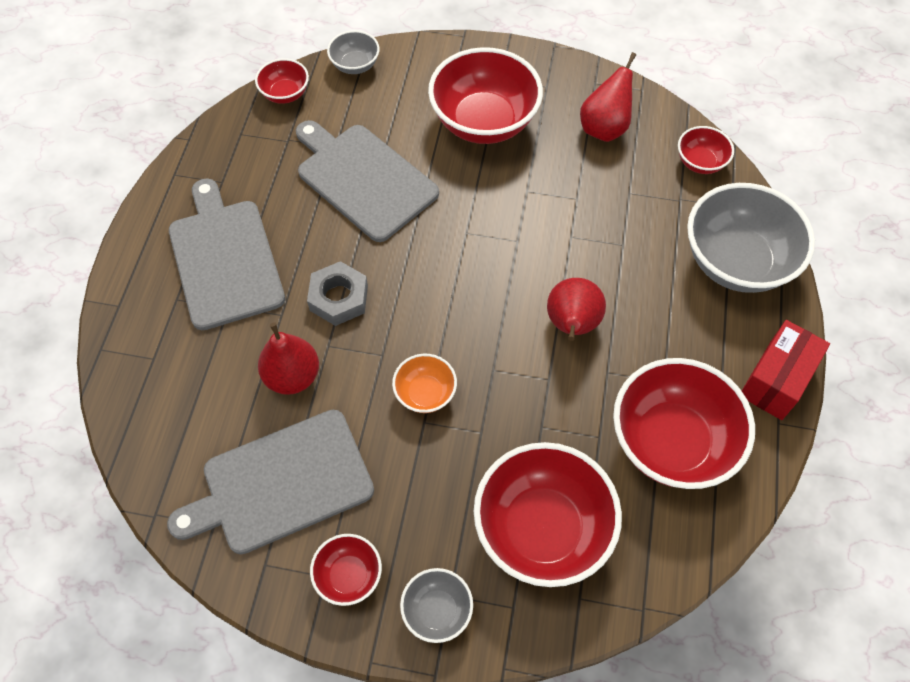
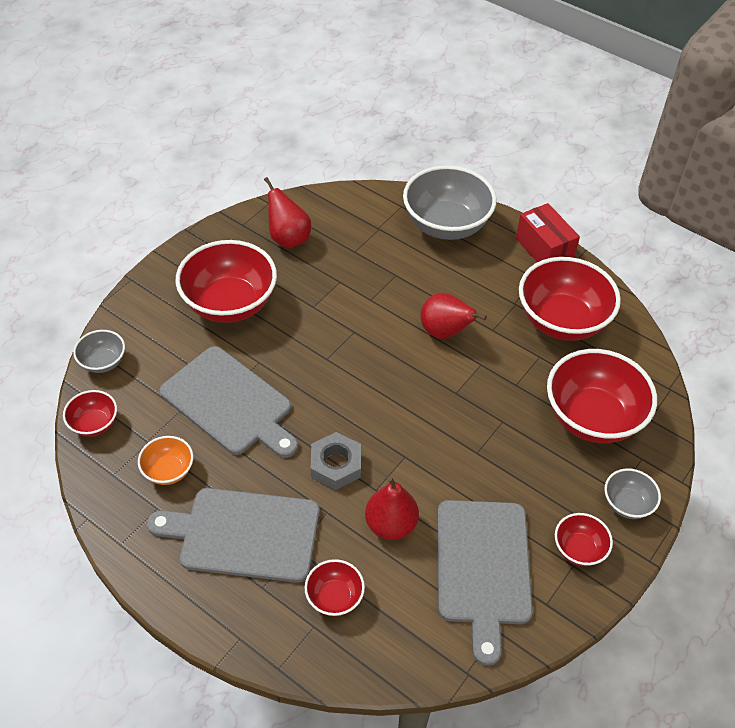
camera: 65 degrees left, 10 degrees down
grey cutting board [296,120,439,242] -> grey cutting board turned 120 degrees counterclockwise [160,346,298,458]
orange bowl [392,354,457,413] -> orange bowl moved to [138,436,193,485]
red bowl [678,126,734,174] -> red bowl moved to [305,559,365,616]

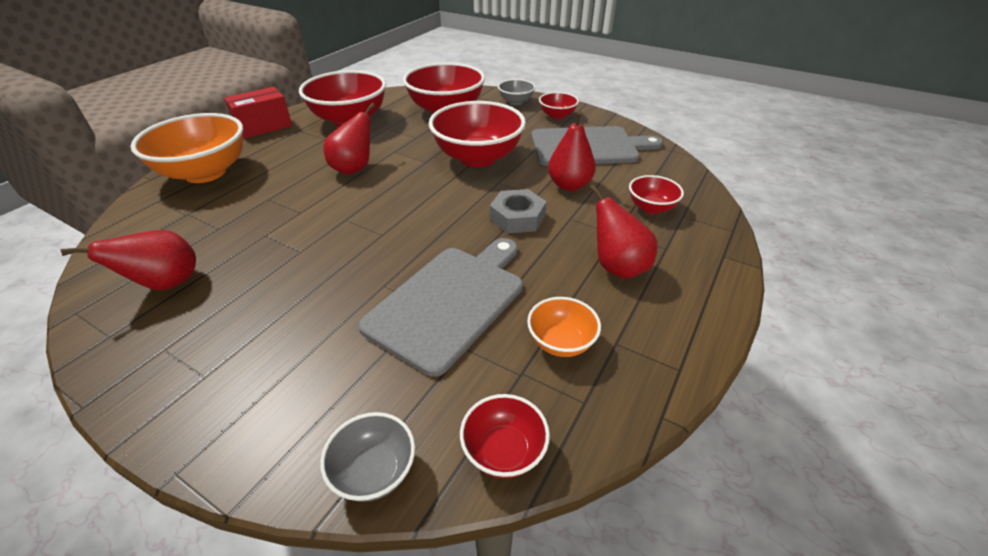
camera: 95 degrees left, 10 degrees down
grey cutting board [147,488,319,583] -> red pear [589,184,658,279]
red bowl [175,240,277,323] -> red bowl moved to [429,101,526,167]
grey bowl [403,165,497,240] -> orange bowl [130,113,243,183]

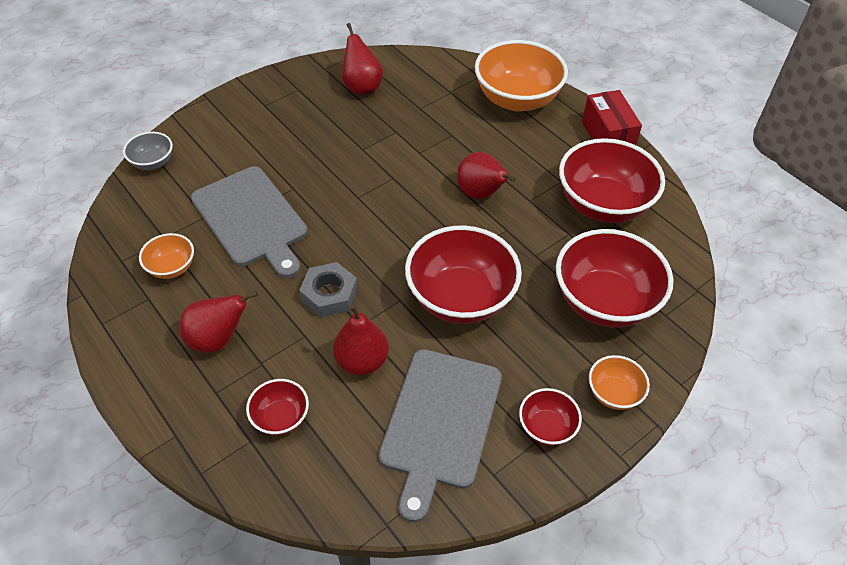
camera: 110 degrees right, 10 degrees up
red bowl [460,394,550,478] -> none
grey bowl [498,79,536,105] -> orange bowl [589,355,650,410]

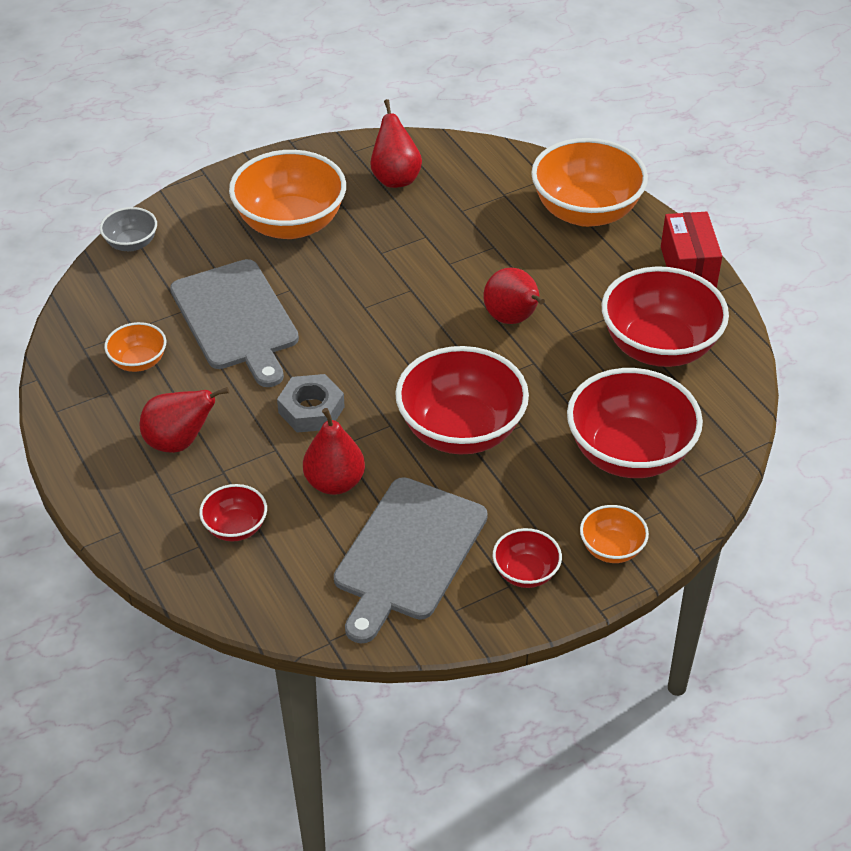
camera: 10 degrees right, 5 degrees down
none -> orange bowl [229,150,346,239]

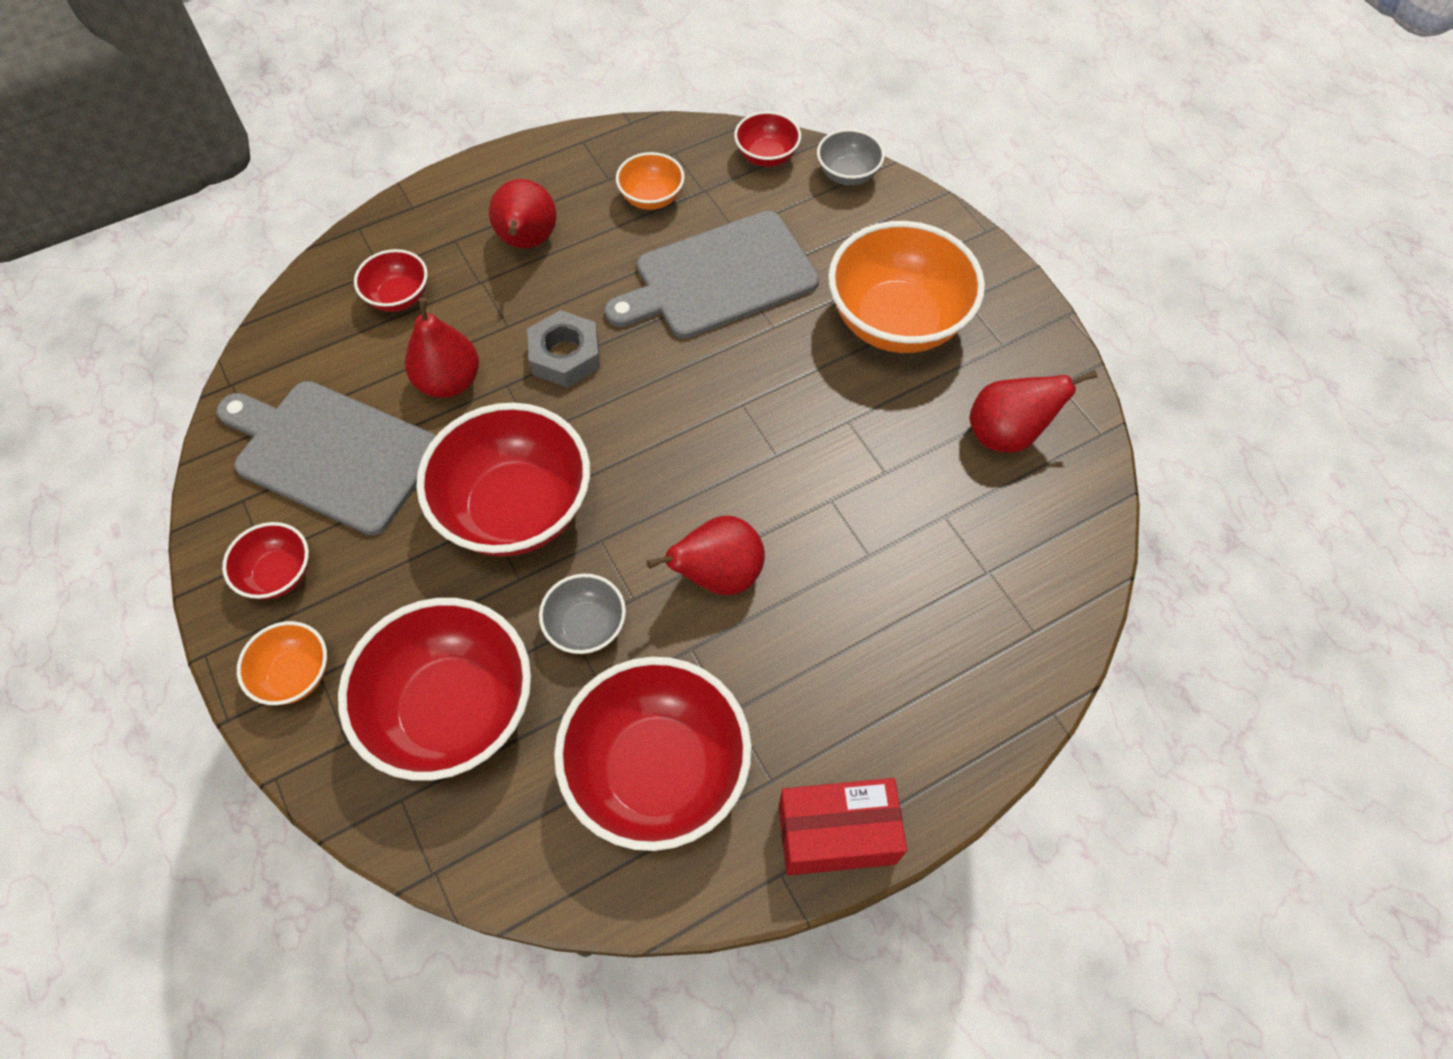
camera: 90 degrees right, 15 degrees up
orange bowl [531,138,648,227] -> none
none -> grey bowl [539,574,626,654]
none -> red bowl [734,111,801,167]

